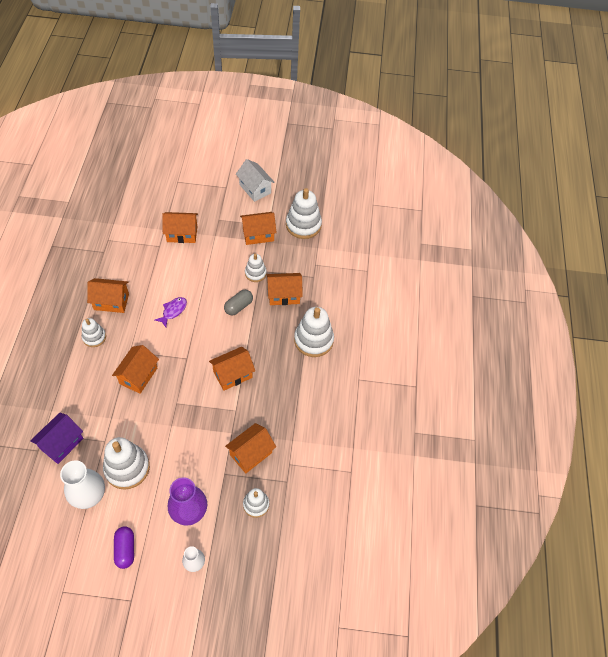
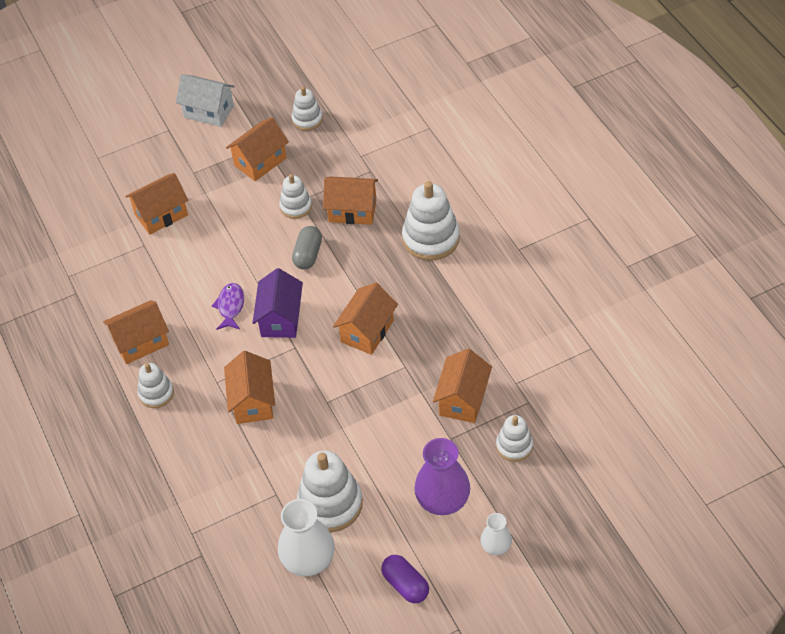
camera: 25 degrees left, 5 degrees down
purple house [30,413,83,464] -> purple house moved to [253,268,303,338]
orange house [267,273,303,305] -> orange house turned 45 degrees clockwise [323,176,378,225]
white stacking toy [286,188,322,239] -> white stacking toy [291,87,323,131], size x0.58

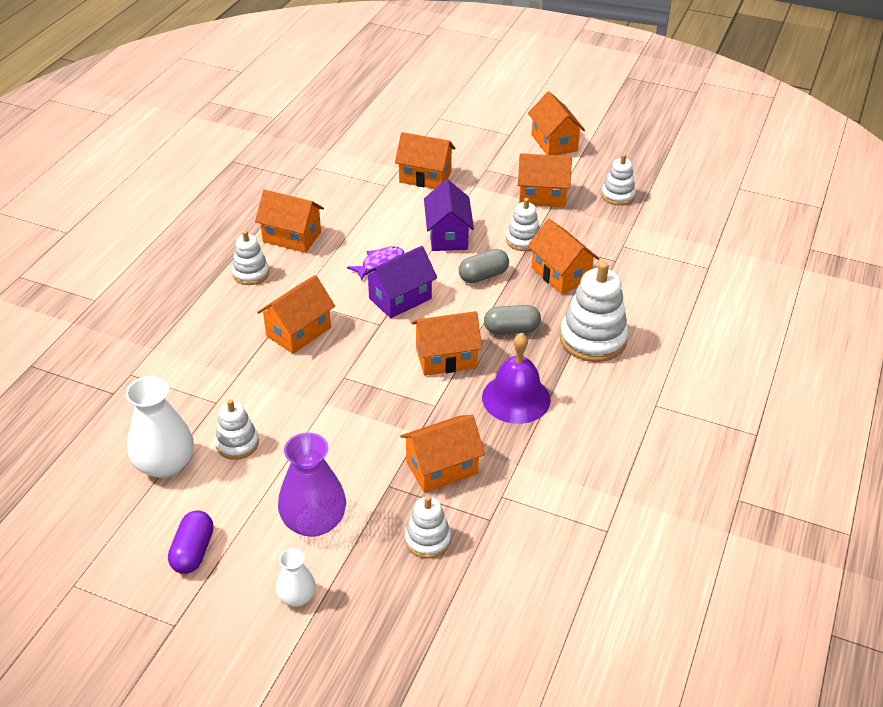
camera: 45 degrees right, 10 degrees down
white house [176,74,235,127] -> orange house [528,91,585,155]
white stacking toy [297,450,363,532] -> white stacking toy [215,399,259,460], size x0.58
none -> purple house [424,179,474,251]
none -> purple bell [482,333,551,424]
none -> grey capsule [484,305,541,334]

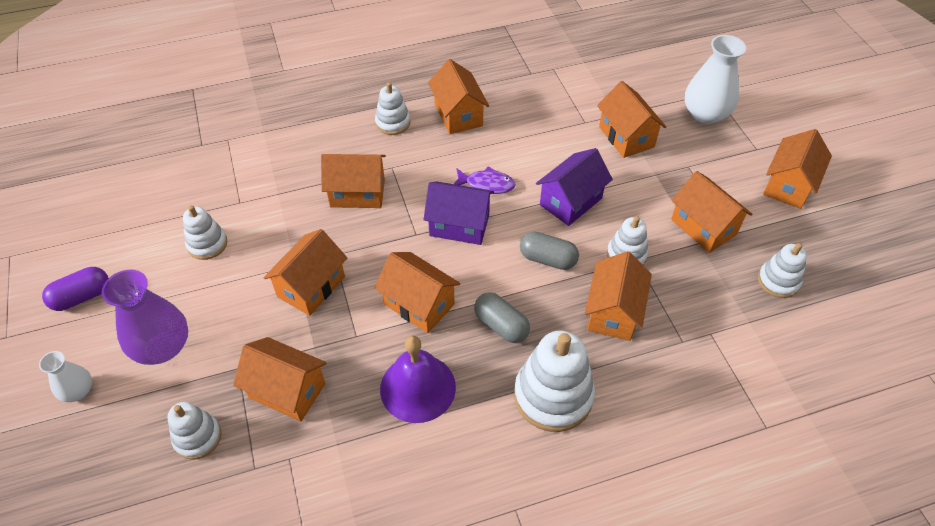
camera: 50 degrees right, 10 degrees up
white vase [126,376,194,478] -> white vase moved to [685,35,746,124]
none -> orange house [264,229,347,316]

